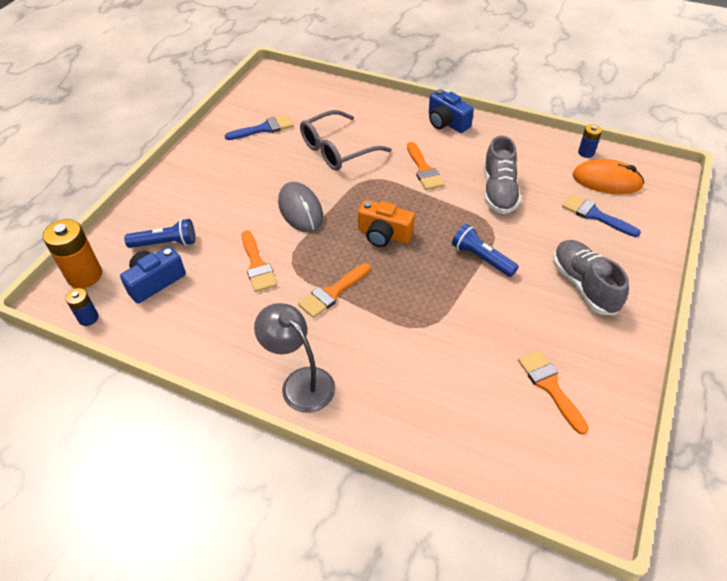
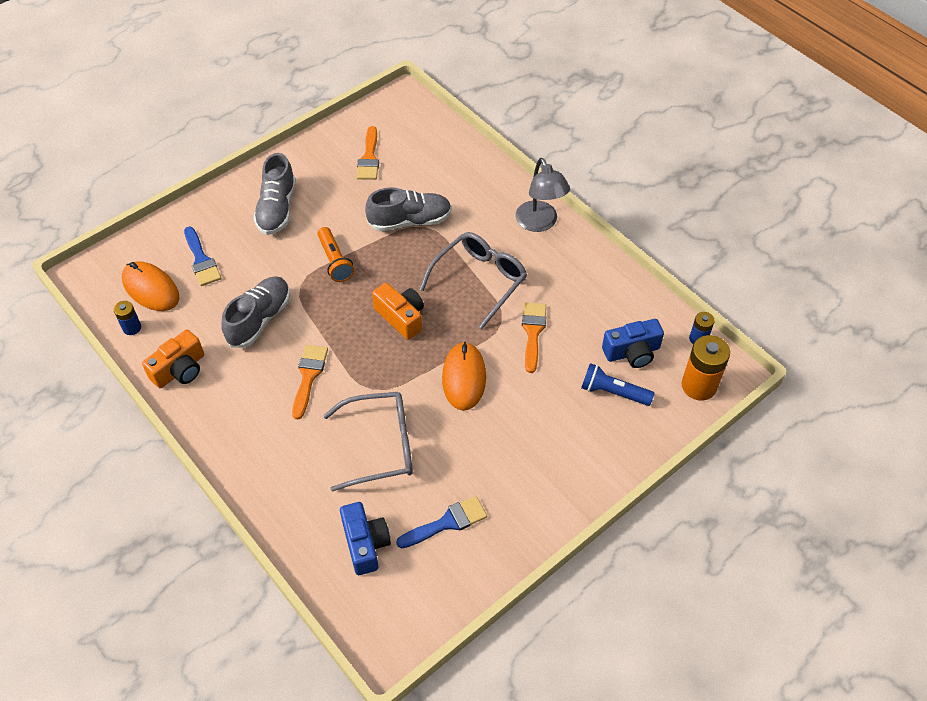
camera: 155 degrees left, 5 degrees up
blue brush [225,115,294,140] -> blue brush turned 150 degrees clockwise [396,496,487,548]
grey mouse [278,182,323,233] -> orange mouse [442,341,486,411]
orange brush [298,263,371,318] -> grey glasses [420,232,527,329]
blue camera [429,89,474,133] -> blue camera moved to [340,502,391,575]
blue flashlight [452,224,519,277] -> orange flashlight [317,227,354,282]
none -> orange camera [142,330,204,388]
none -> grey shoe [365,187,452,231]

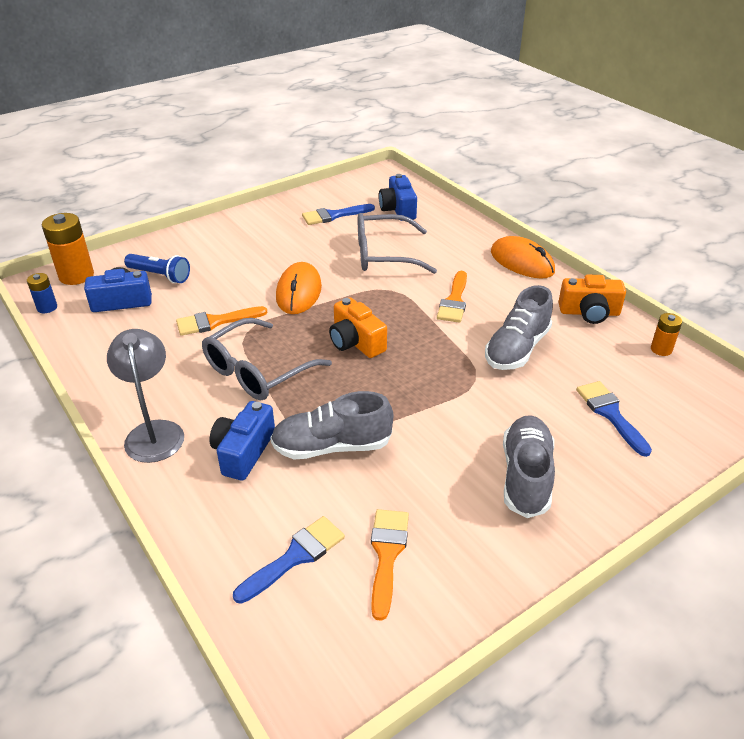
camera: 175 degrees left, 15 degrees down
blue battery [114,301,141,335] -> orange battery [651,313,682,356]
orange mouse [122,261,179,311] -> orange mouse moved to [491,236,555,279]
orange camera [142,330,204,388] -> orange camera turned 135 degrees counterclockwise [558,274,626,324]
orange flashlight [317,227,354,282] -> none
orange brush [522,302,546,373] -> orange brush turned 60 degrees clockwise [176,306,267,336]
none -> blue camera [209,401,275,481]
none -> blue brush [233,516,345,604]

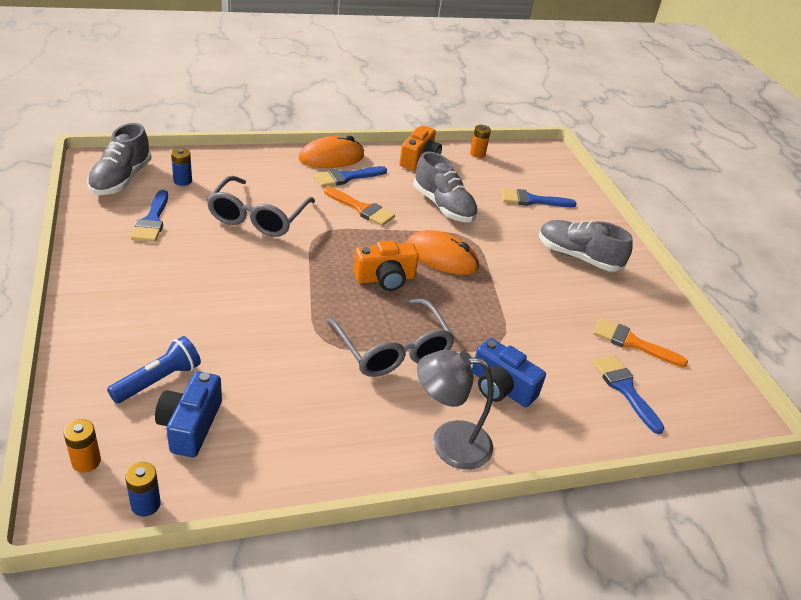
camera: 75 degrees left, 0 degrees up
orange battery [42,213,94,285] -> orange battery [64,419,101,473], size x0.54
orange brush [176,306,267,336] -> none
grey shoe [270,391,393,459] -> grey shoe moved to [87,123,152,195]
orange mouse [276,262,322,314] -> orange mouse moved to [407,230,479,275]
blue camera [379,174,417,221] -> blue battery [171,148,192,186]
none -> blue brush [314,166,387,187]

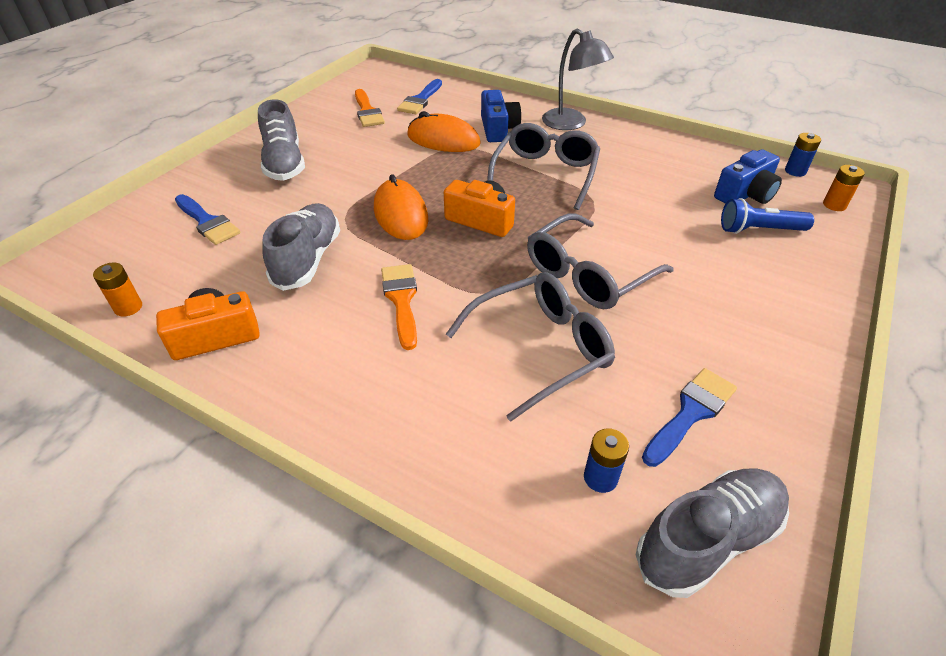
camera: 130 degrees left, 5 degrees up
orange mouse [299,136,364,168] -> orange mouse moved to [407,111,481,152]
blue brush [314,166,387,187] -> none
none -> grey glasses [527,213,674,309]

